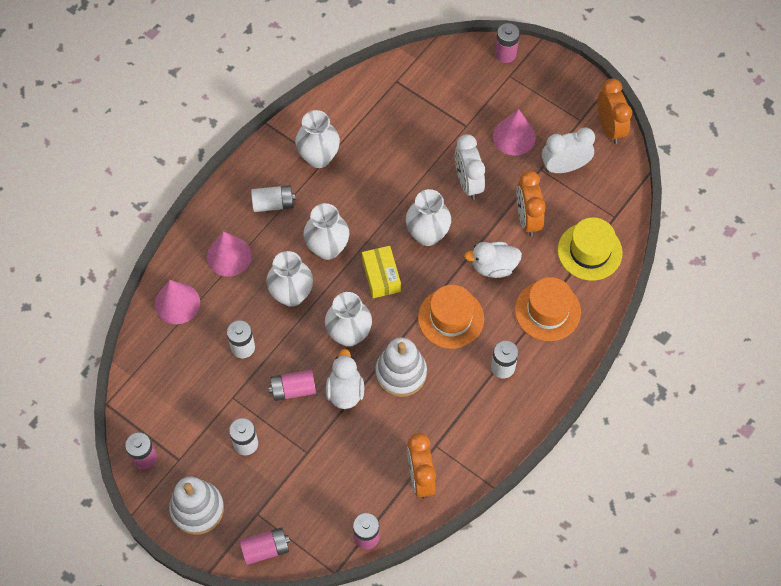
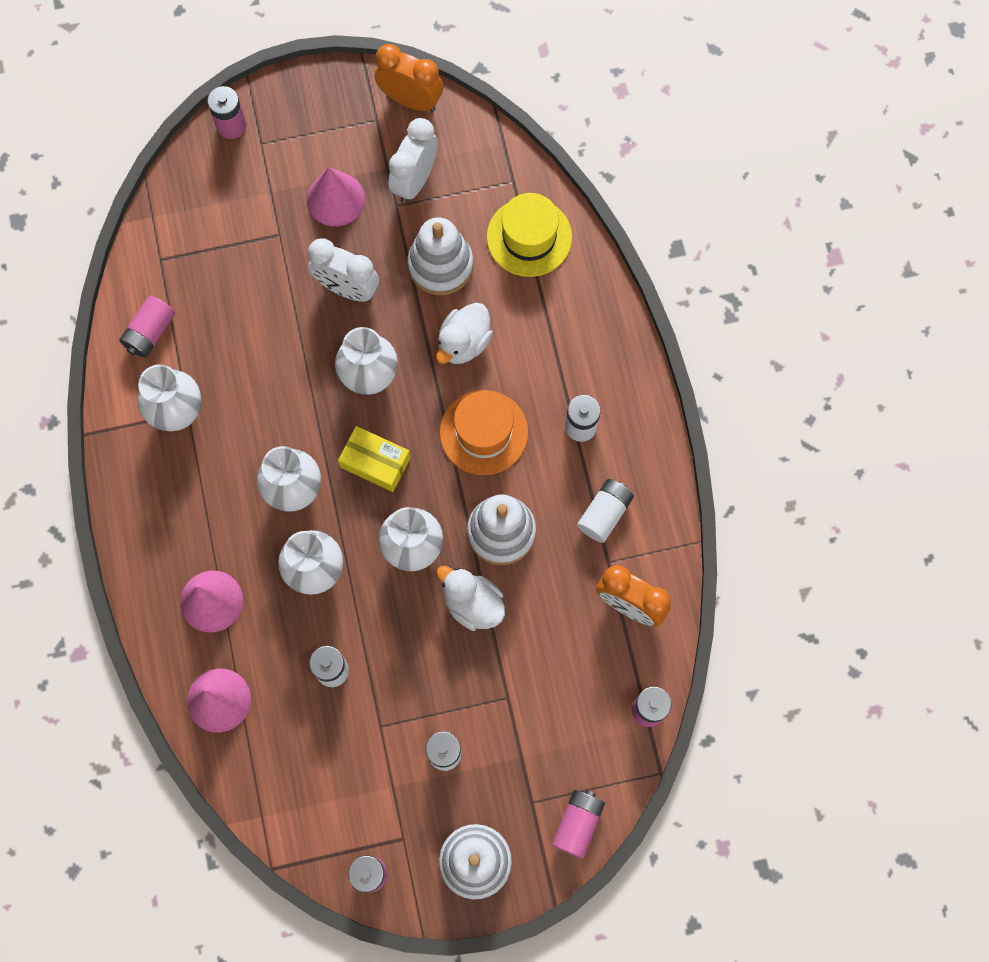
camera: 50 degrees left, 10 degrees up
white battery [251,185,296,212] -> white battery moved to [577,479,634,543]
pink battery [268,370,316,401] -> pink battery moved to [119,296,175,358]
orange hat [515,277,581,341] -> none
orange clock [517,171,546,237] -> white stacking toy [407,217,473,295]

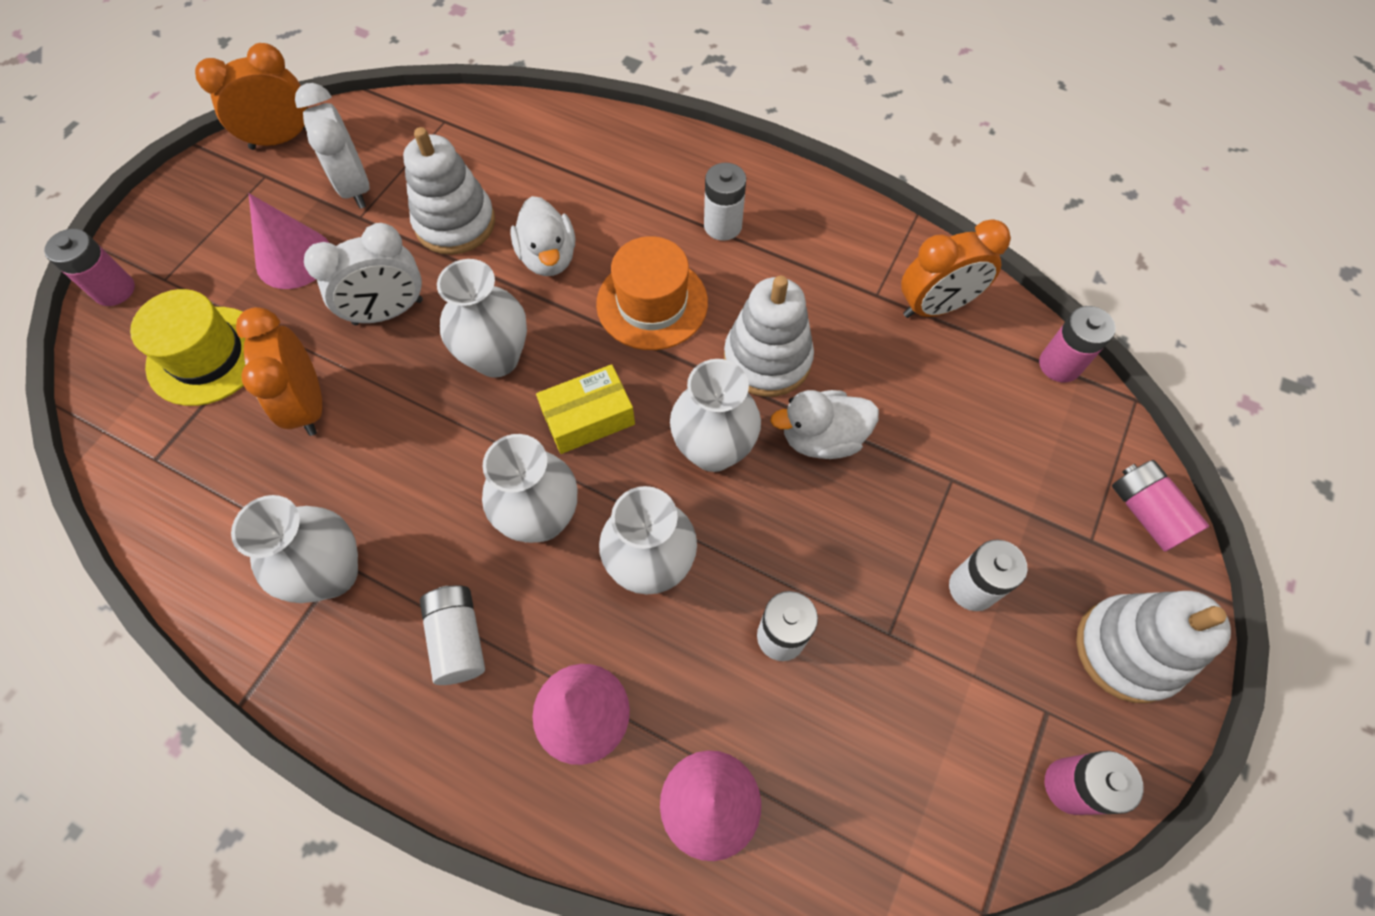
camera: 50 degrees left, 10 degrees down
pink battery [119,296,175,358] -> none
yellow hat [487,193,572,277] -> yellow hat moved to [130,289,245,406]
white battery [577,479,634,543] -> white battery moved to [420,585,485,685]
none -> orange clock [236,307,322,436]

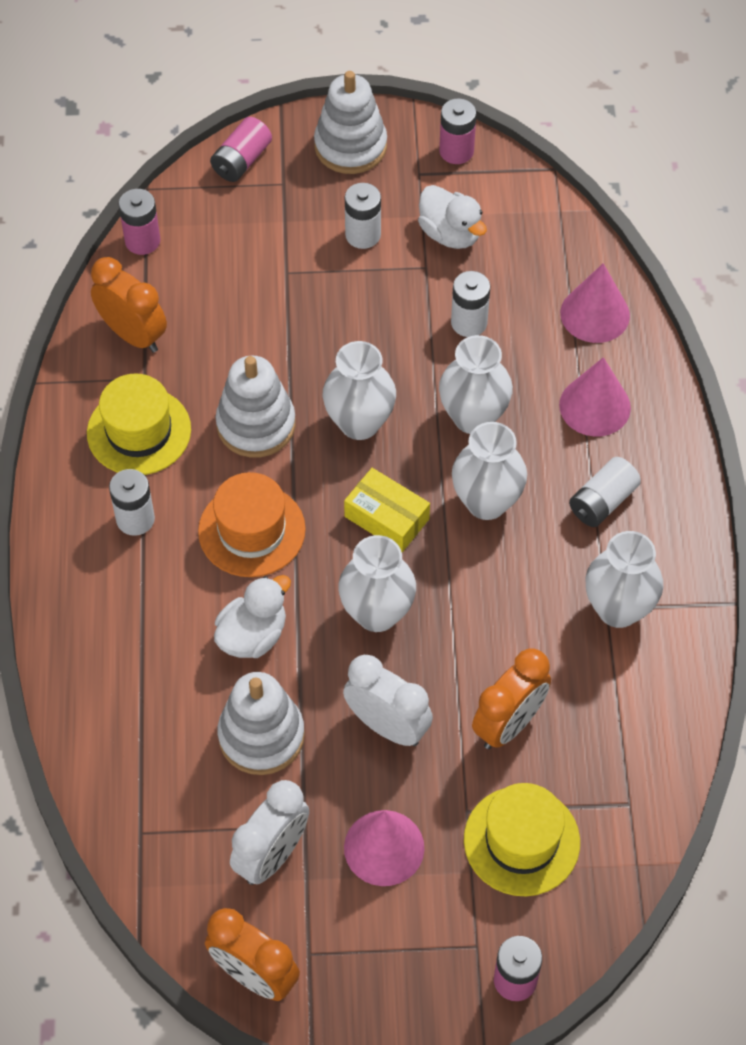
camera: 120 degrees left, 5 degrees down
white duck [770,390,879,459] -> white duck moved to [418,185,487,249]
none -> yellow hat [87,373,191,475]

